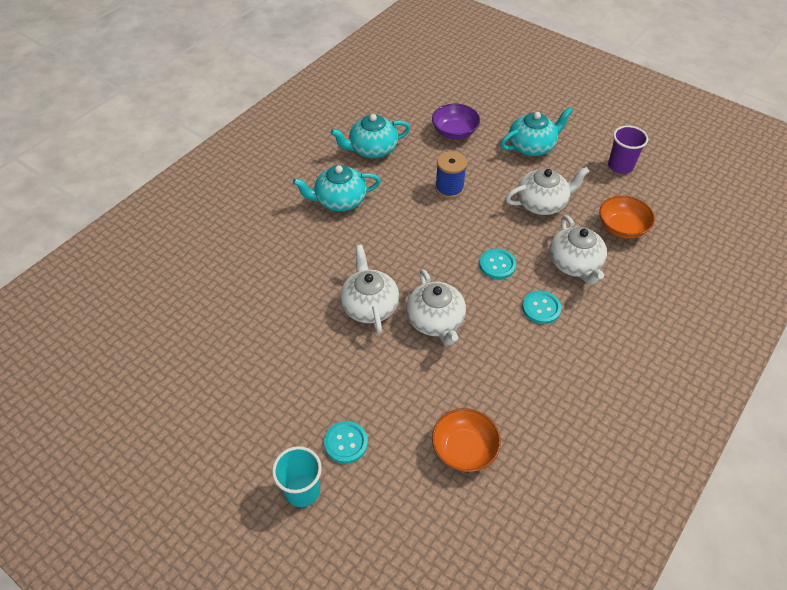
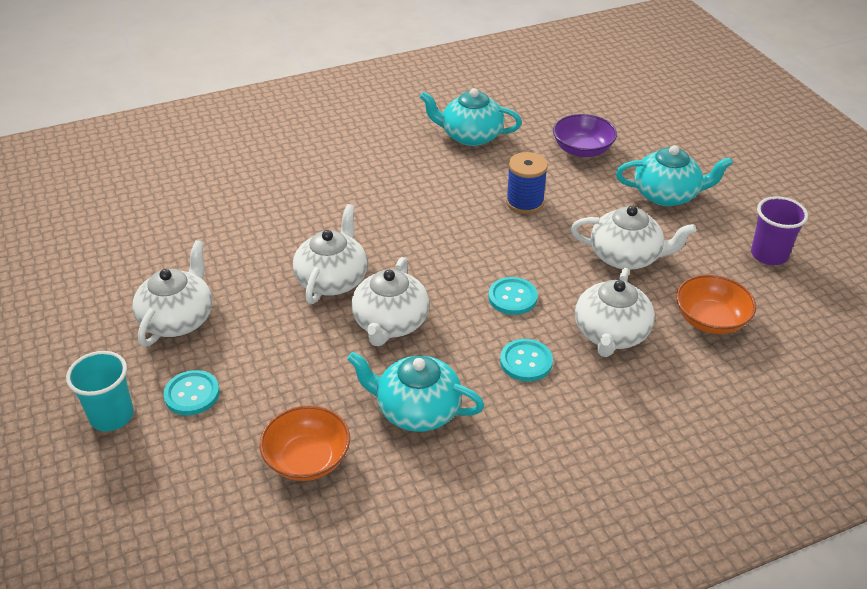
camera: 30 degrees right, 10 degrees down
turquoise teapot [293,165,381,211] -> turquoise teapot moved to [347,352,484,432]
none -> white teapot [132,240,212,347]

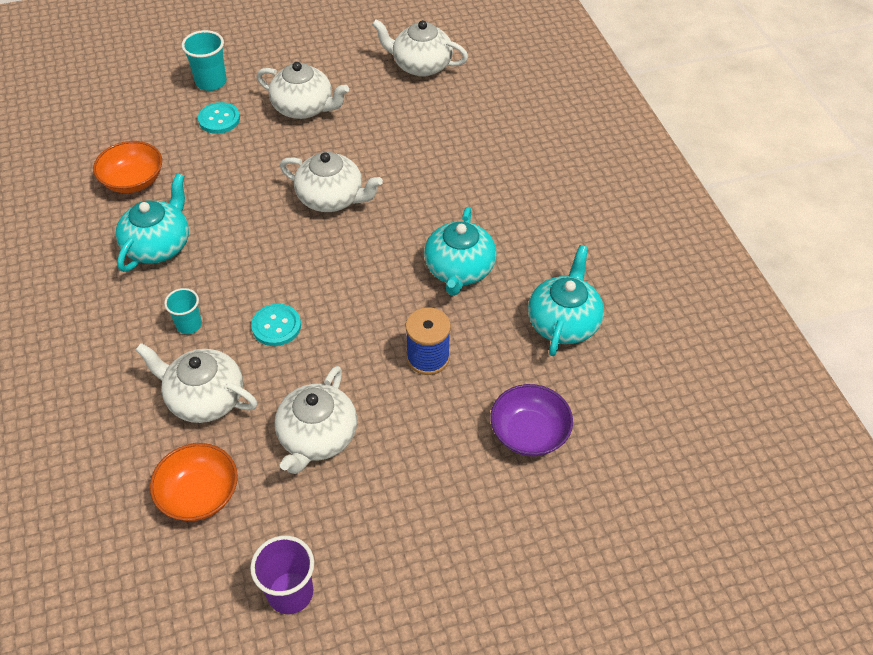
camera: 95 degrees right, 10 degrees up
white teapot [351,257,429,346] -> white teapot moved to [372,19,468,77]
turquoise button [500,339,553,382] -> turquoise cup [164,288,202,334]
turquoise teapot [616,145,733,206] -> turquoise teapot moved to [424,207,496,296]

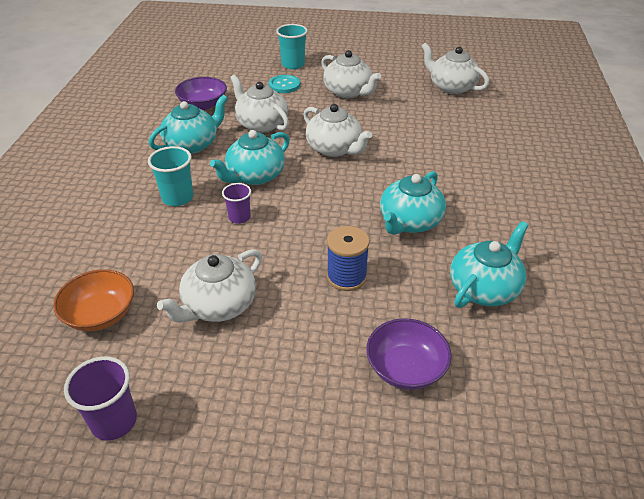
camera: 25 degrees right, 10 degrees down
orange bowl [93,141,162,193] -> purple bowl [175,77,227,110]
white teapot [135,343,258,423] -> white teapot moved to [230,75,289,133]
turquoise cup [164,288,202,334] -> turquoise cup [148,146,193,206], size x1.50
turquoise button [251,304,301,346] -> purple cup [222,183,251,224]
none -> turquoise teapot [210,130,290,185]

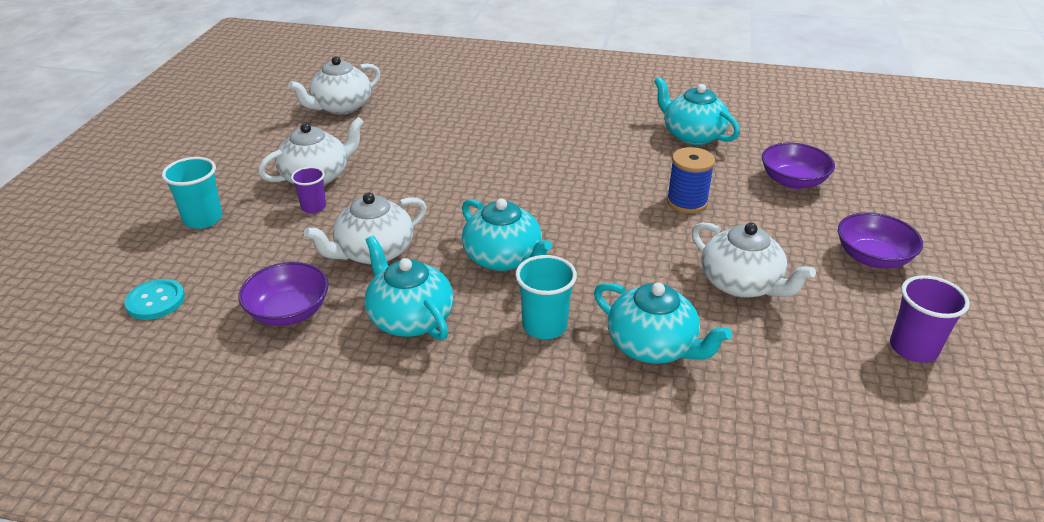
camera: 85 degrees left, 5 degrees down
orange bowl [53,269,134,331] -> none
purple cup [222,183,251,224] -> purple cup moved to [291,167,326,213]
turquoise button [269,75,300,93] -> turquoise button moved to [124,279,185,320]
white teapot [303,104,372,157] -> none
turquoise teapot [380,171,446,235] -> turquoise teapot moved to [594,282,732,364]
none -> purple bowl [838,212,923,268]

